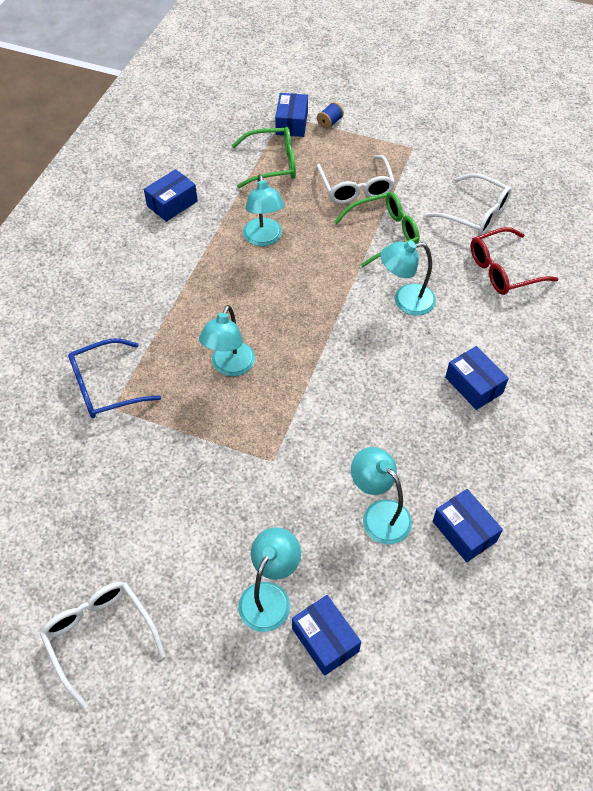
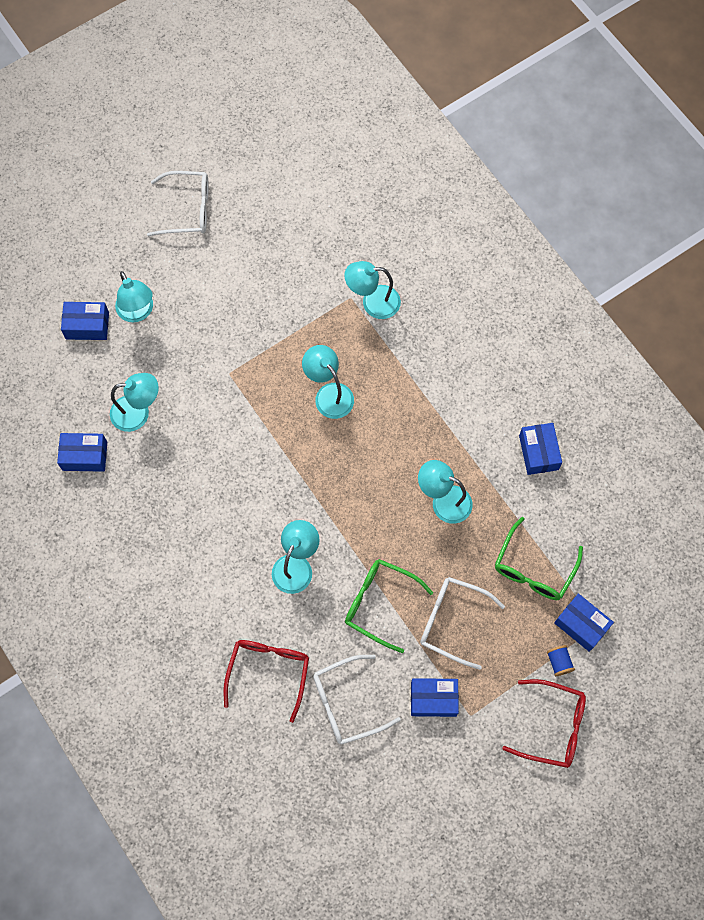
camera: 125 degrees right, 15 degrees up
blue glasses [68,339,161,418] -> turquoise lamp [344,261,401,319]
green glasses [334,192,420,267] -> green glasses turned 105 degrees clockwise [345,559,433,653]
blue box [445,346,509,410] -> blue box moved to [411,678,459,717]
none -> red glasses [502,679,586,768]

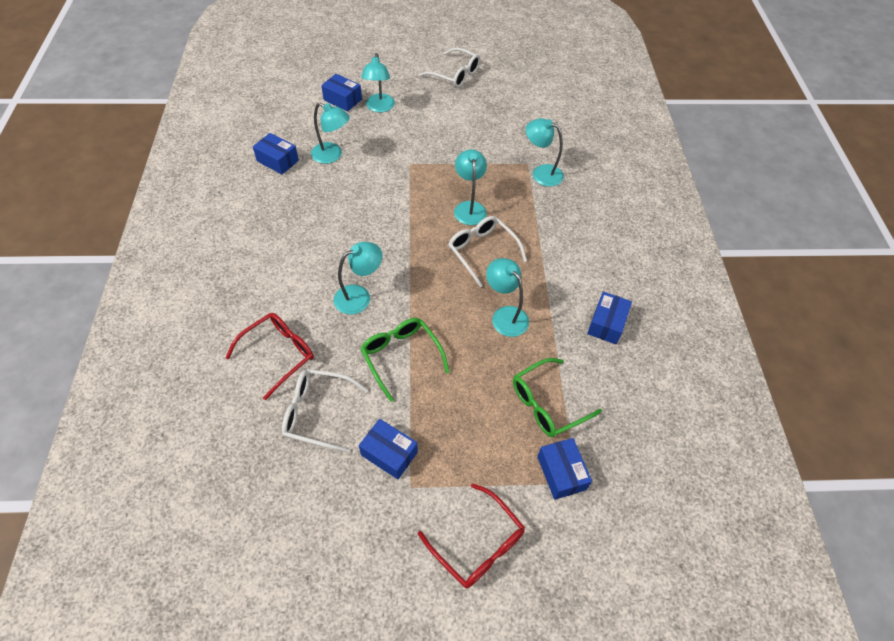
camera: 30 degrees right, 15 degrees down
white glasses [420,577,505,670] -> white glasses moved to [448,216,527,287]
blue spool [547,645,575,676] -> none

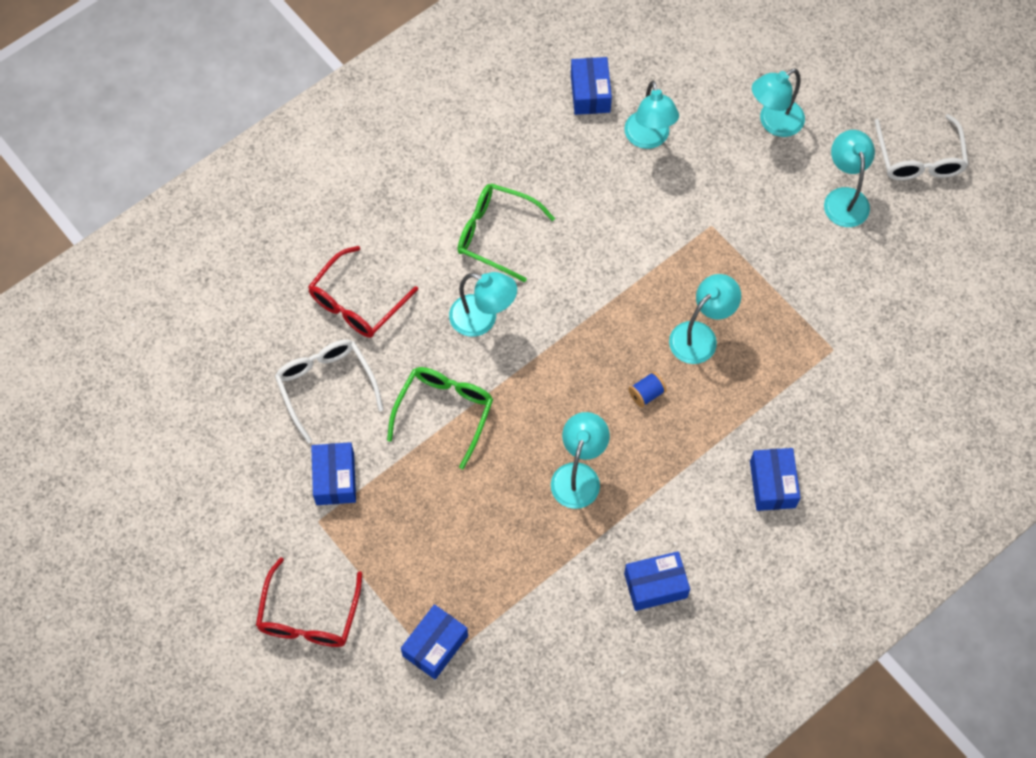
camera: 55 degrees right, 10 degrees up
red glasses [225,313,314,400] -> red glasses turned 120 degrees clockwise [308,246,418,338]
blue box [321,74,362,111] -> blue box moved to [750,448,801,511]
white glasses [448,216,527,287] -> blue spool [629,372,667,407]
green glasses [513,358,602,437] -> green glasses moved to [457,183,555,282]
turquoise lamp [526,118,564,187] -> turquoise lamp moved to [824,130,875,227]

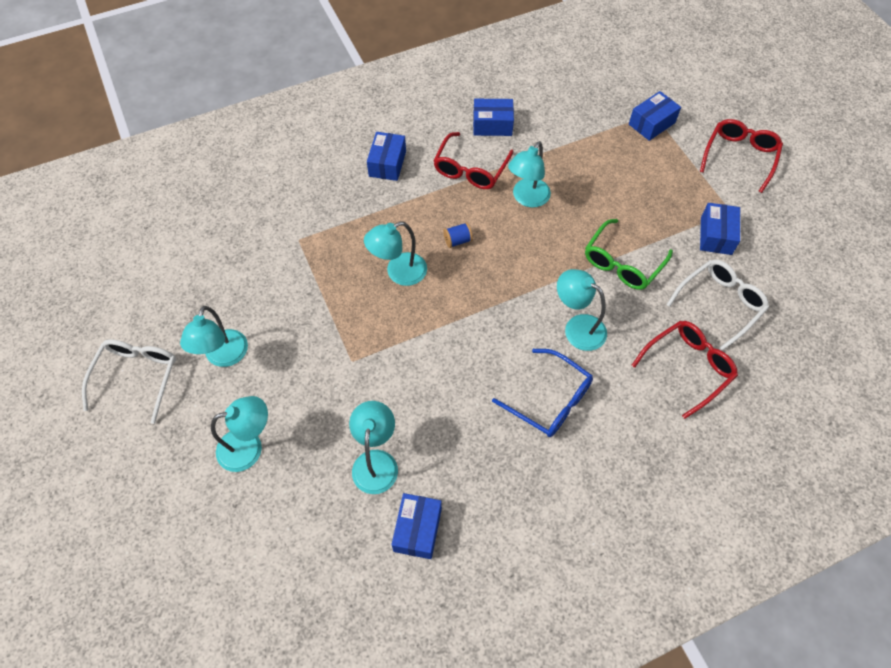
camera: 165 degrees left, 5 degrees down
white glasses [275,339,384,444] -> white glasses turned 120 degrees counterclockwise [666,260,769,351]
green glasses [457,183,555,282] -> blue glasses [492,349,593,437]
none -> red glasses [433,132,514,189]

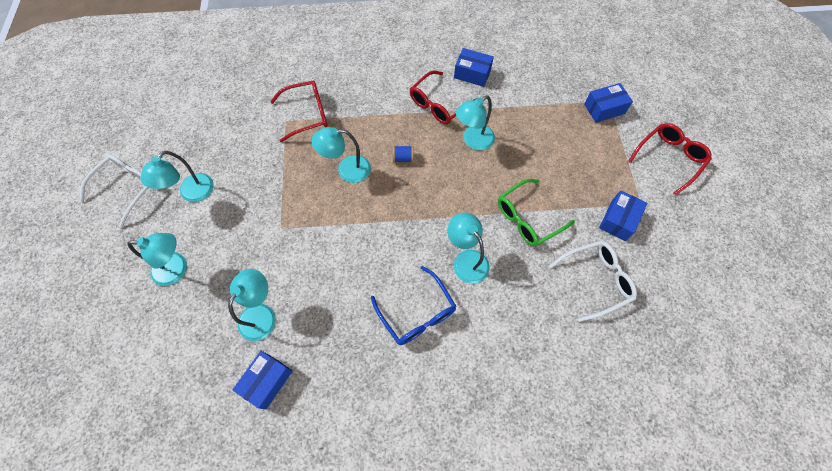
camera: 20 degrees right, 5 degrees up
blue box [367,132,406,181] -> none
red glasses [631,321,738,419] -> red glasses moved to [270,80,328,142]

